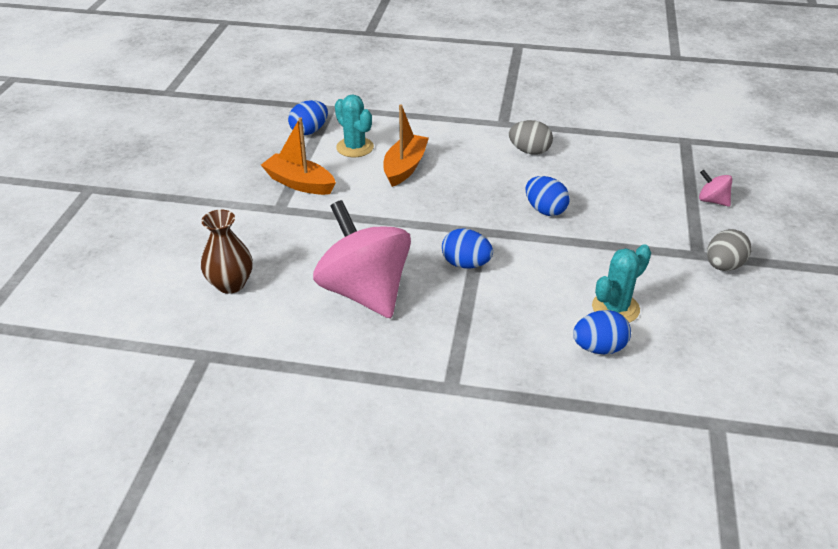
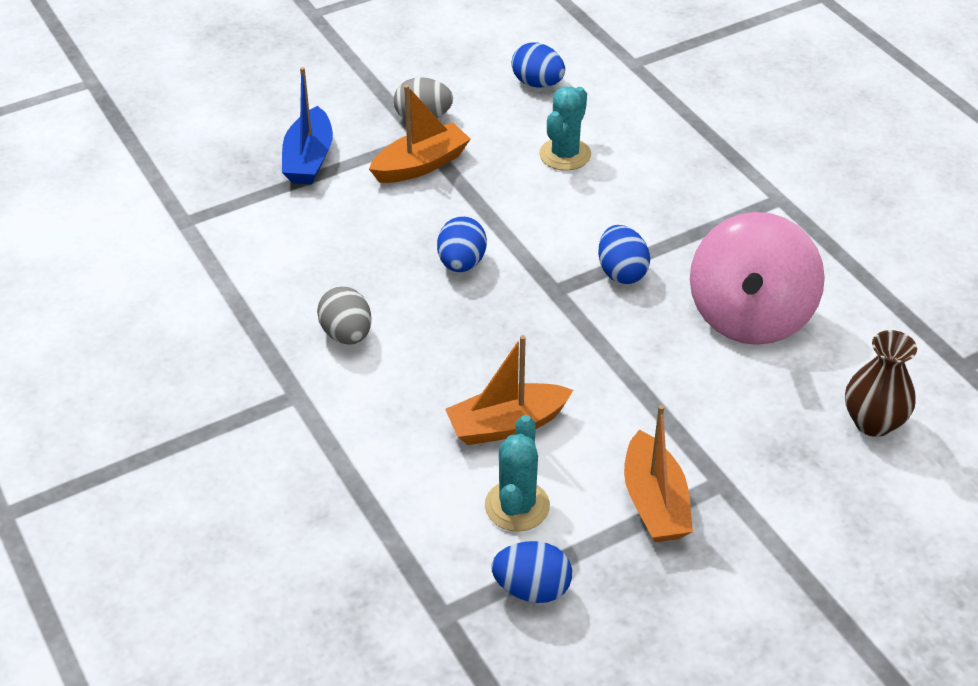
camera: 130 degrees left, 5 degrees up
blue egg [573,310,631,355] -> blue egg moved to [512,42,565,88]
turquoise cactus [592,244,651,323] -> turquoise cactus turned 75 degrees counterclockwise [539,86,591,171]
pink spinning top [699,170,732,207] -> blue boat [282,67,333,185]
none -> orange boat [369,85,471,183]

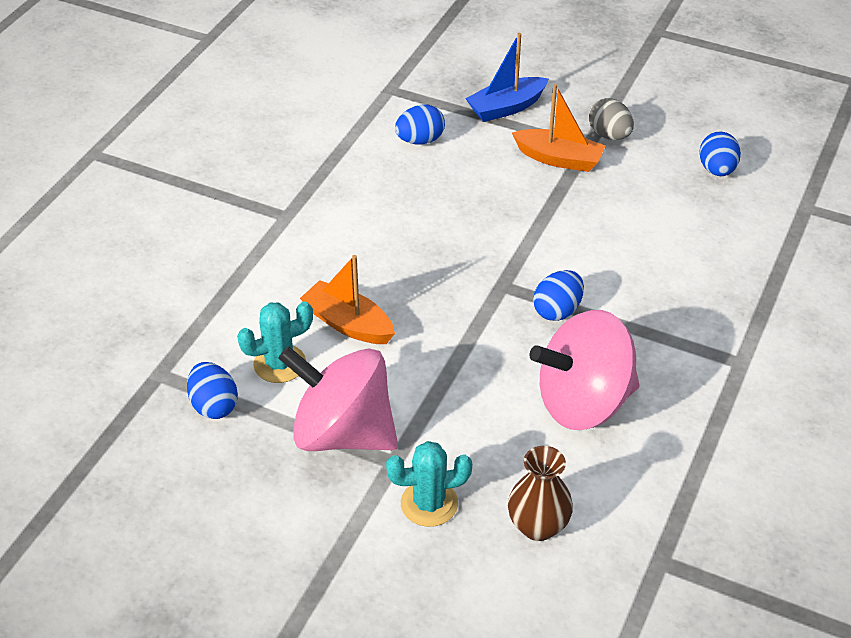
camera: 55 degrees right, 0 degrees up
grey egg [317,286,371,345] -> none
blue egg [437,216,487,272] -> blue egg moved to [395,104,445,145]
turquoise cactus [539,86,591,171] -> turquoise cactus moved to [386,441,472,527]
orange boat [624,405,693,542] -> pink spinning top [278,346,398,451]

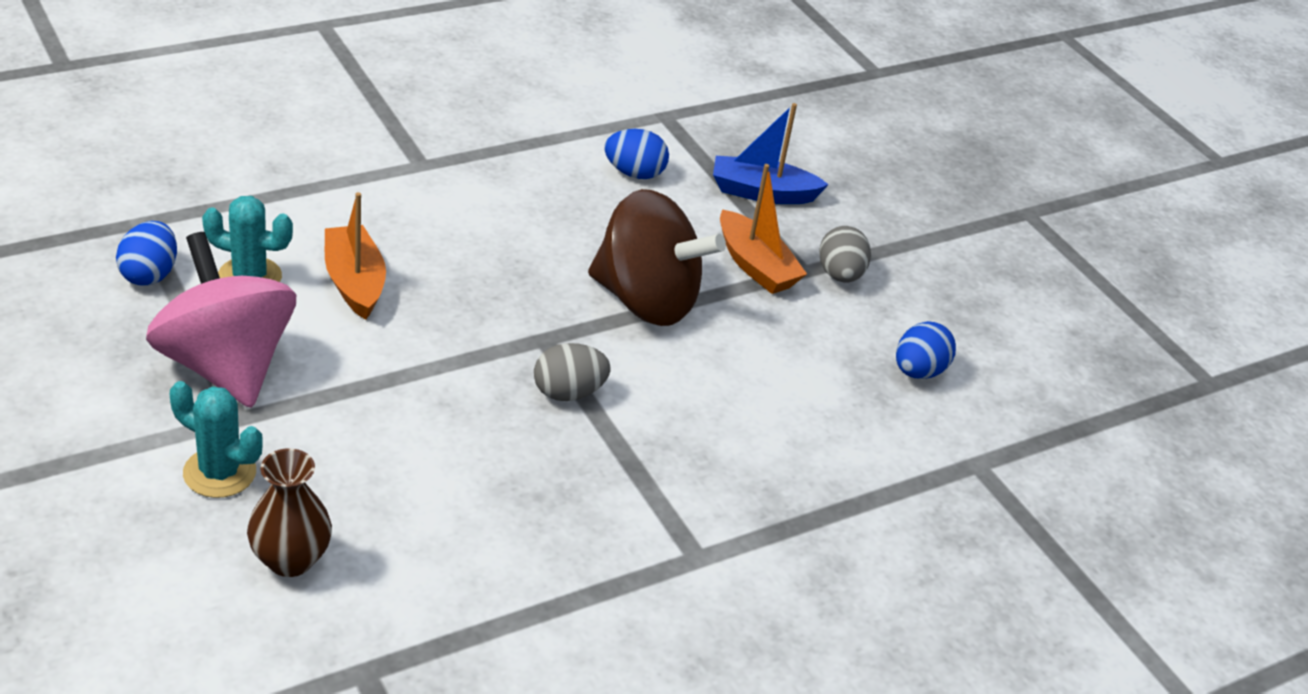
camera: 30 degrees right, 5 degrees down
pink spinning top [530,310,640,430] -> none
blue egg [533,270,584,321] -> grey egg [534,343,610,401]
none -> brown spinning top [588,189,726,326]

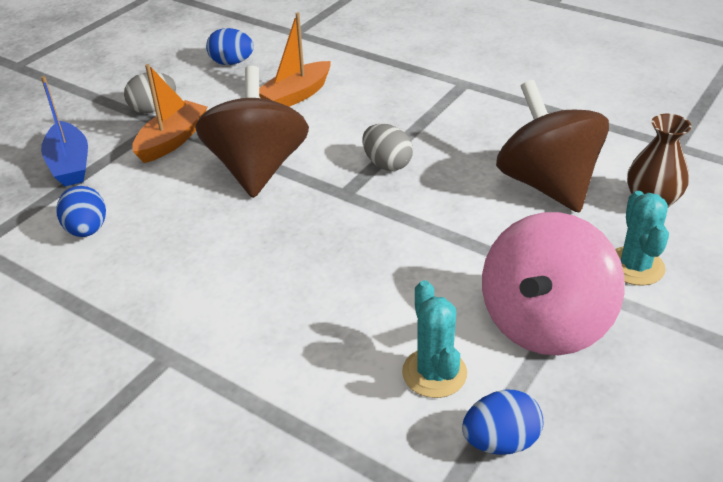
camera: 110 degrees left, 0 degrees up
orange boat [325,192,386,320] -> orange boat moved to [259,12,331,107]
none -> brown spinning top [496,80,609,213]

